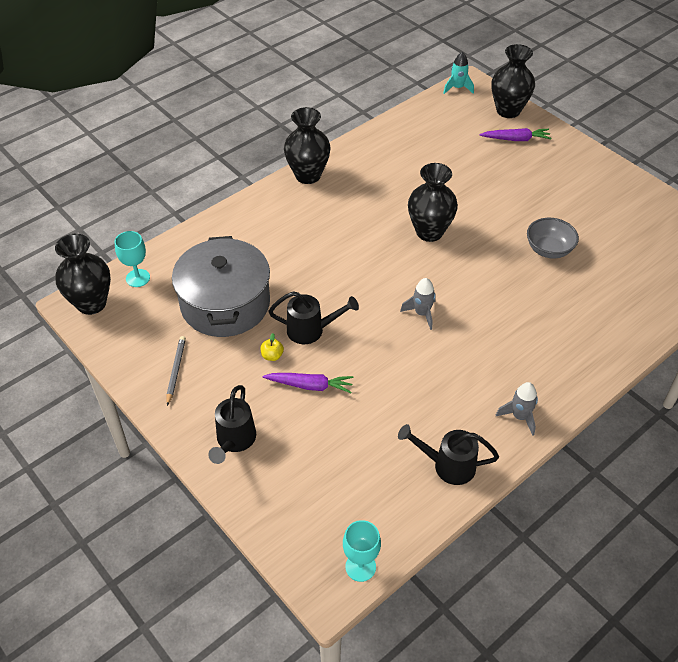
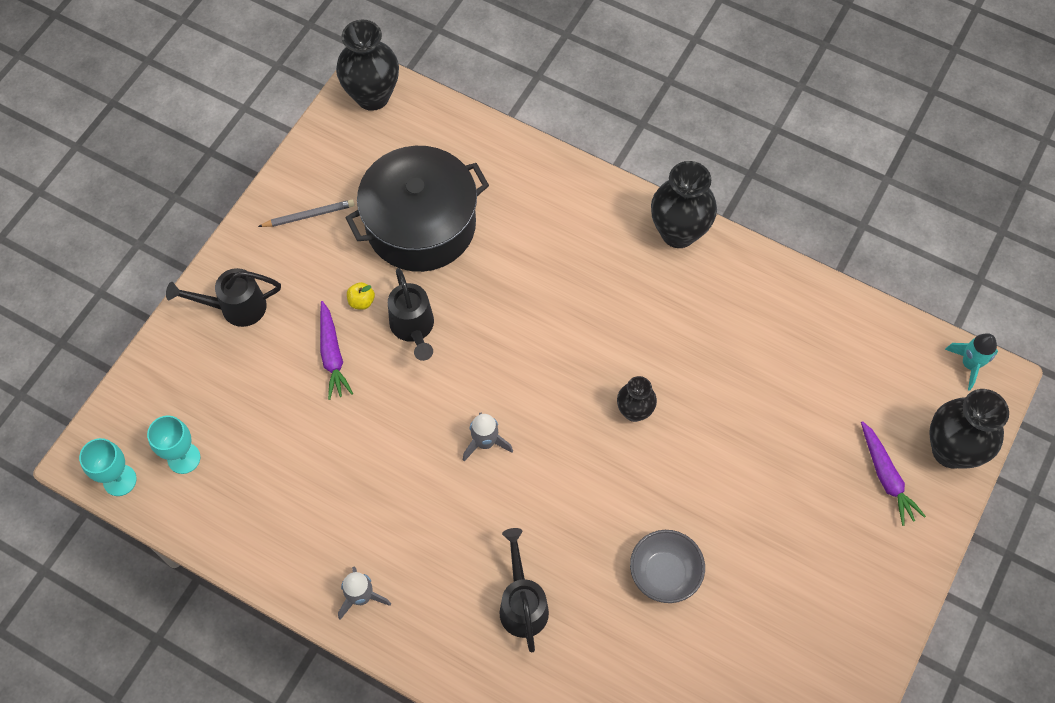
camera: 70 degrees right, 15 degrees up
turquoise goblet [115,231,150,287] -> turquoise goblet moved to [147,415,200,474]
grey pot [172,236,270,337] -> black pot [345,146,489,272]
black watering can [398,424,499,485] -> black watering can moved to [500,528,549,652]
black vase [408,163,458,242] -> black vase [617,376,657,422], size x0.58

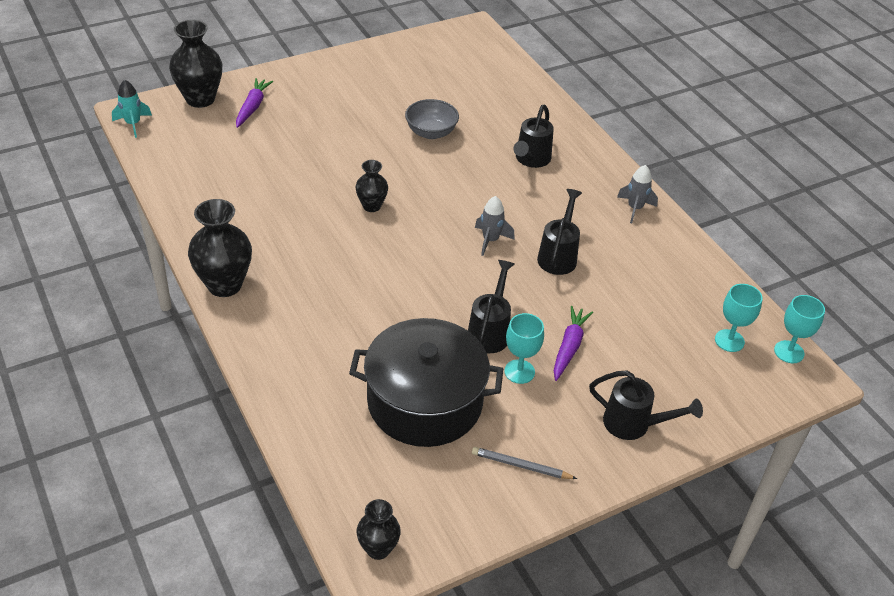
camera: 150 degrees left, 20 degrees down
black vase [336,20,399,111] -> black vase [357,499,401,560], size x0.58
yellow apple [347,282,375,310] -> turquoise goblet [504,313,544,384]
none -> black watering can [537,189,582,275]

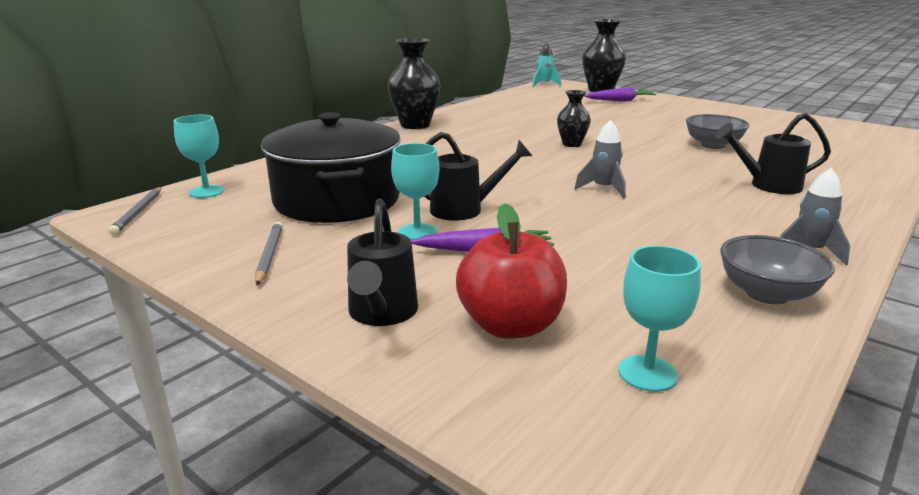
camera: 70 degrees right, 20 degrees down
black vase [357,499,401,560] -> grey pencil [108,187,161,235]
black watering can [537,189,582,275] -> none
turquoise goblet [774,295,825,363] -> turquoise goblet moved to [174,115,224,198]
none -> red apple [456,204,567,339]
none -> grey bowl [720,235,835,304]

